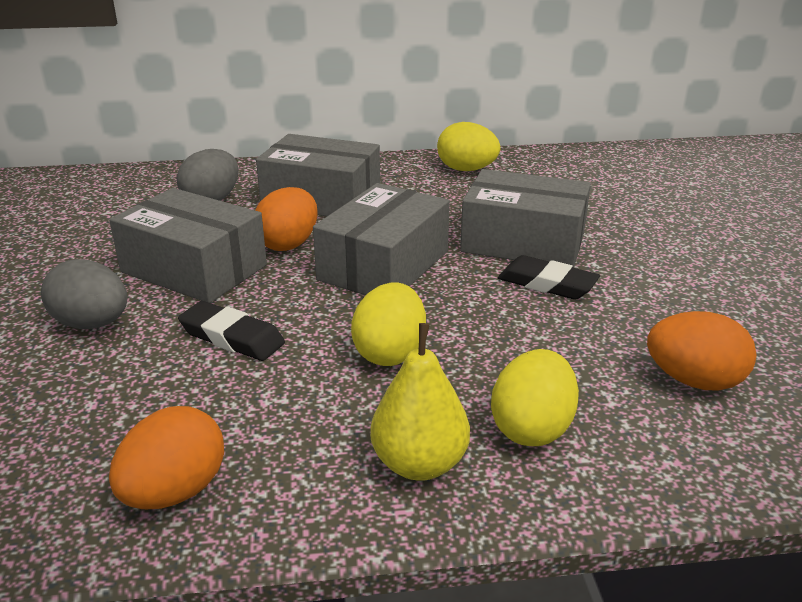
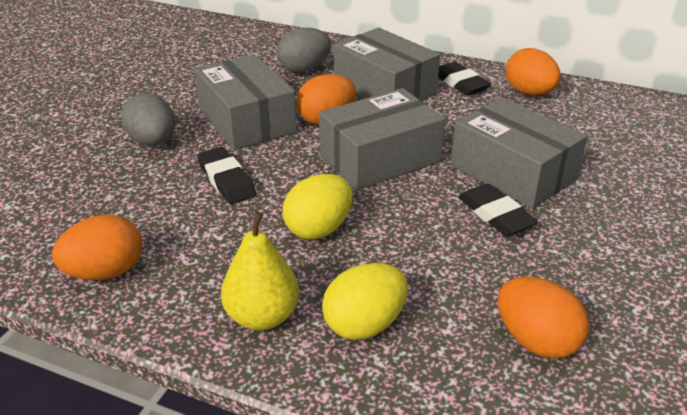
camera: 30 degrees right, 5 degrees up
yellow egg [437,122,501,171] -> orange egg [506,48,561,95]
none -> black eraser [438,62,491,95]

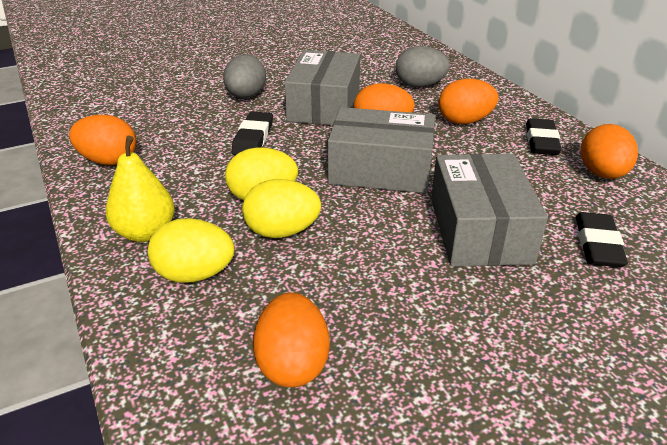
camera: 40 degrees right, 0 degrees up
grey box [334,28,440,101] -> orange egg [438,79,499,124]
black eraser [458,183,538,236] -> black eraser moved to [576,212,628,267]
none -> yellow egg [242,179,321,238]

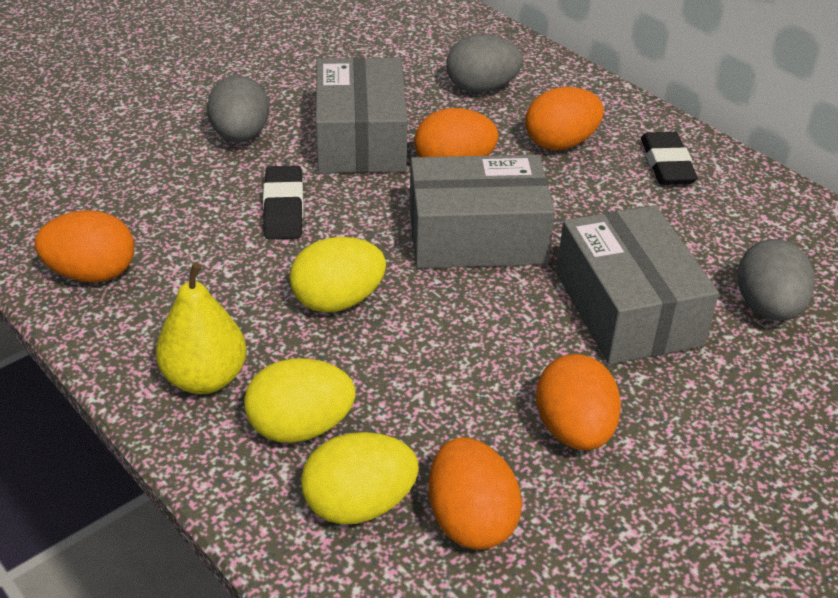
camera: 15 degrees left, 5 degrees up
yellow egg [242,179,321,238] -> yellow egg moved to [301,432,419,525]
black eraser [576,212,628,267] -> grey egg [737,239,815,321]
orange egg [581,124,638,179] -> orange egg moved to [536,354,621,450]

